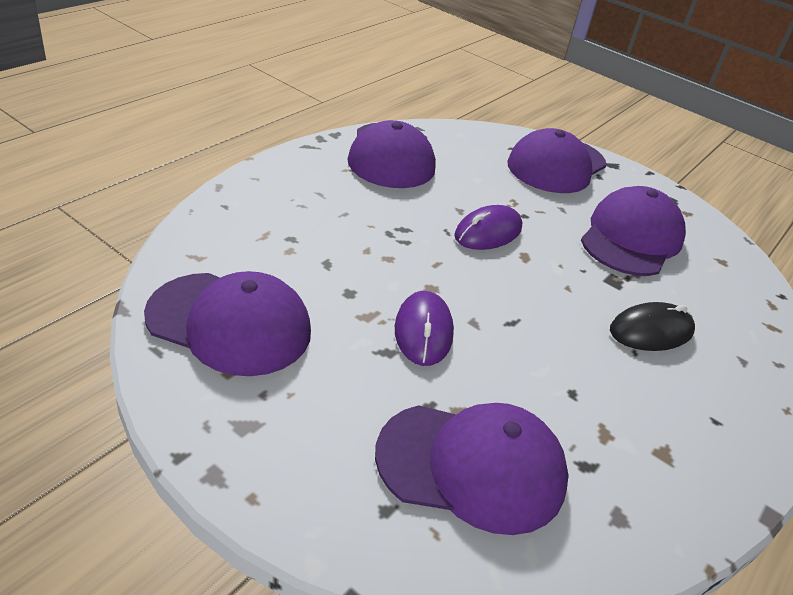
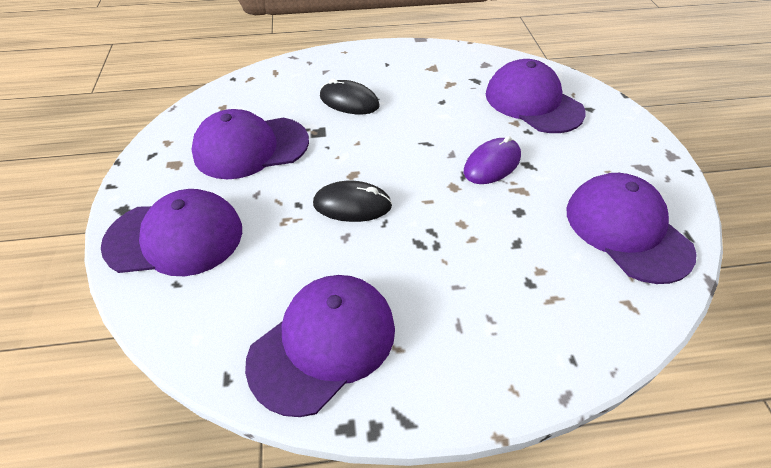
camera: 130 degrees left, 10 degrees up
purple mouse [454,205,522,250] -> black mouse [313,181,392,222]

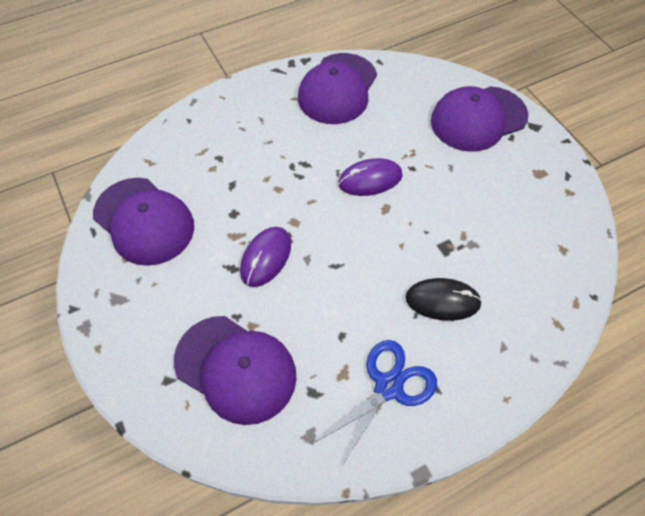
camera: 160 degrees right, 10 degrees up
purple cap [191,109,309,179] -> none
black mouse [313,181,392,222] -> purple mouse [338,158,403,196]
none -> blue scissors [314,340,437,467]

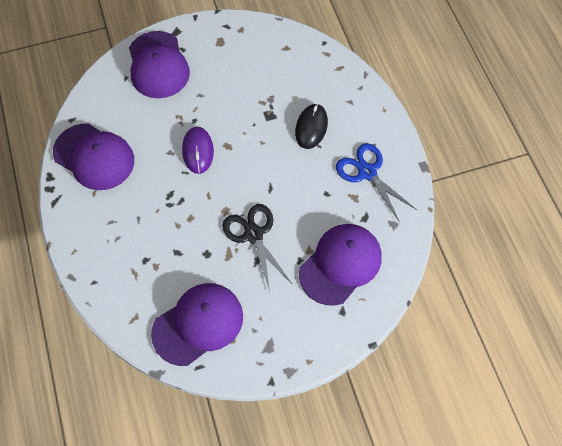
camera: 80 degrees left, 5 degrees up
purple mouse [240,227,291,287] -> black scissors [222,204,291,291]

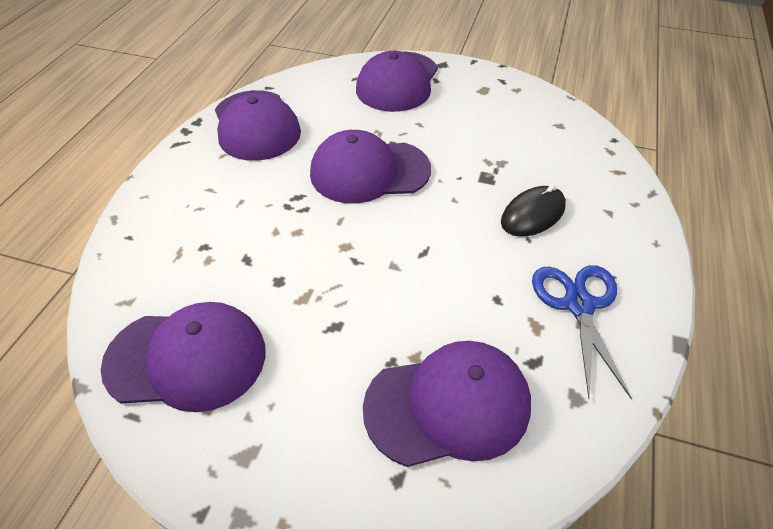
camera: 35 degrees right, 15 degrees down
purple mouse [182,127,214,174] -> purple cap [310,130,431,204]
black scissors [222,204,291,291] -> none

